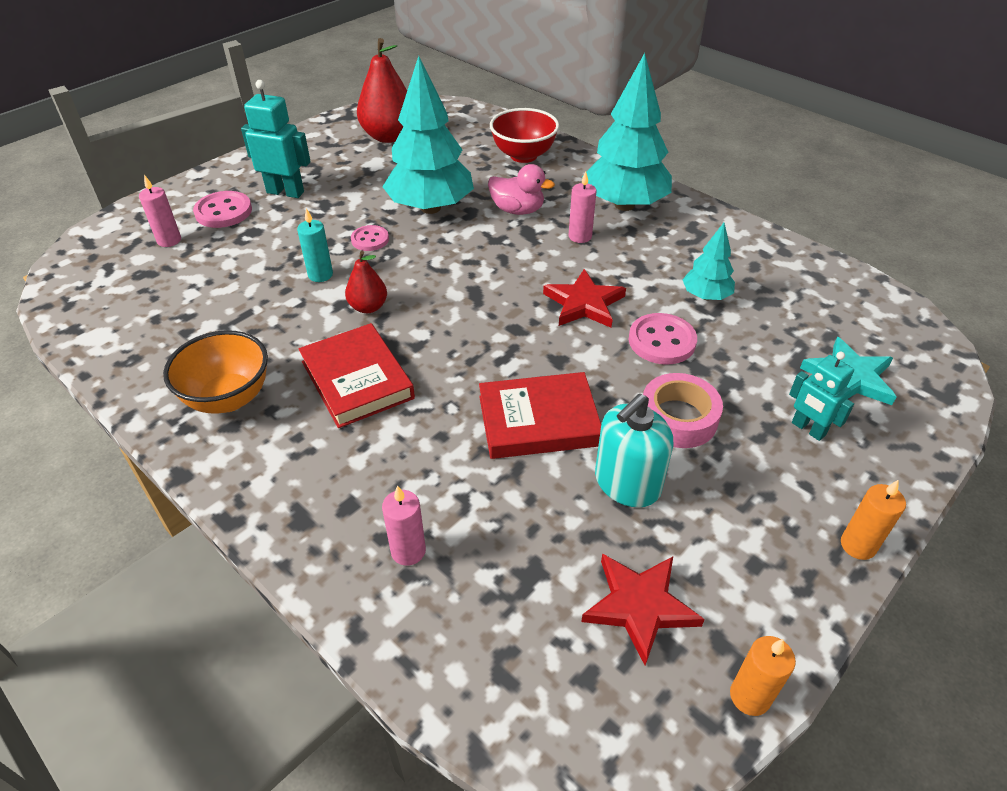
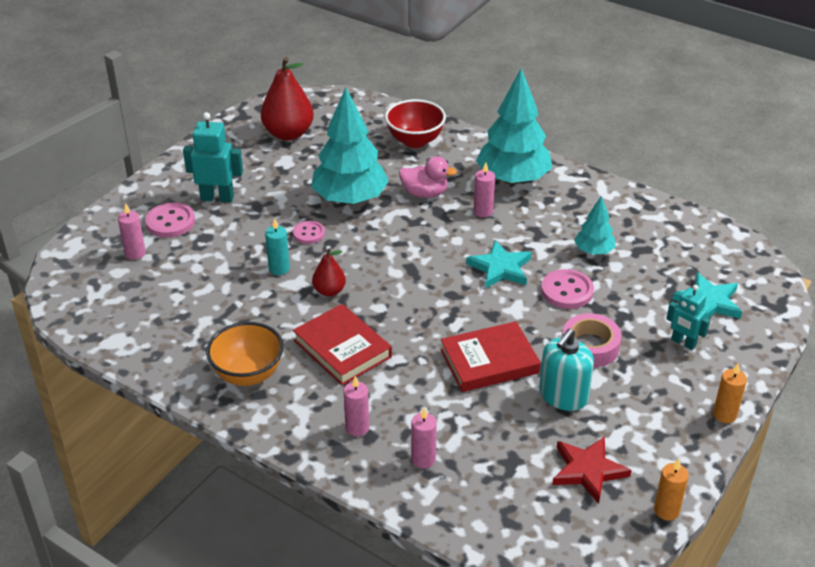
camera: 10 degrees left, 5 degrees down
red star [543,269,626,328] -> turquoise star [466,240,532,289]
none -> pink candle [344,376,369,436]

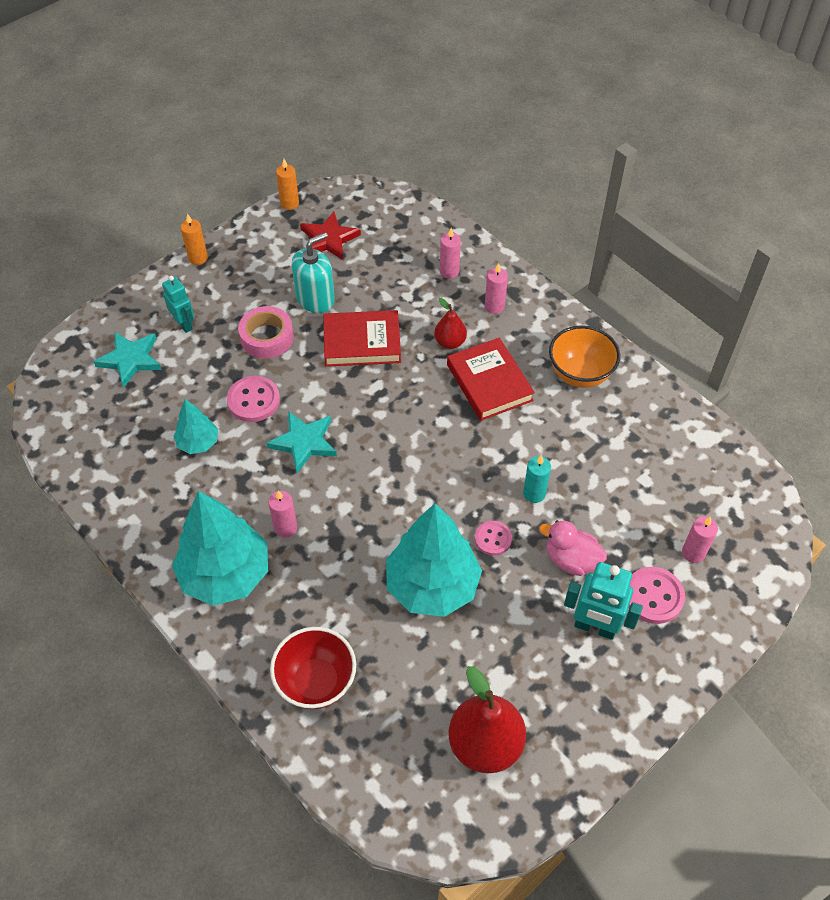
camera: 165 degrees left, 15 degrees up
red pear [312,248,346,296] -> red pear moved to [434,298,467,349]
pink duck [399,156,457,198] -> pink duck moved to [539,520,607,576]

